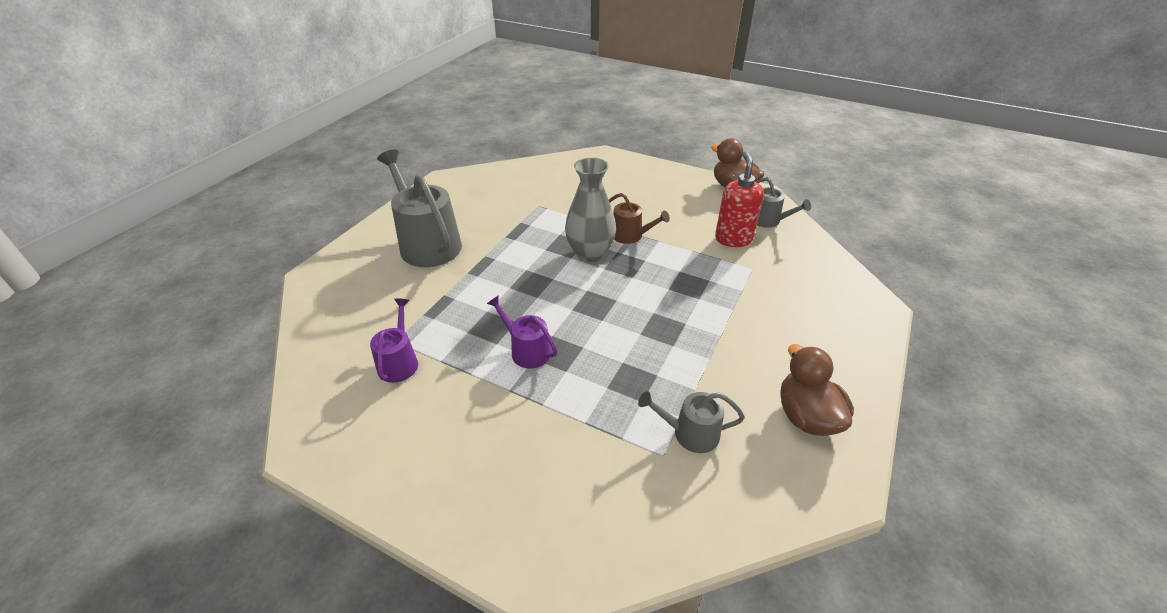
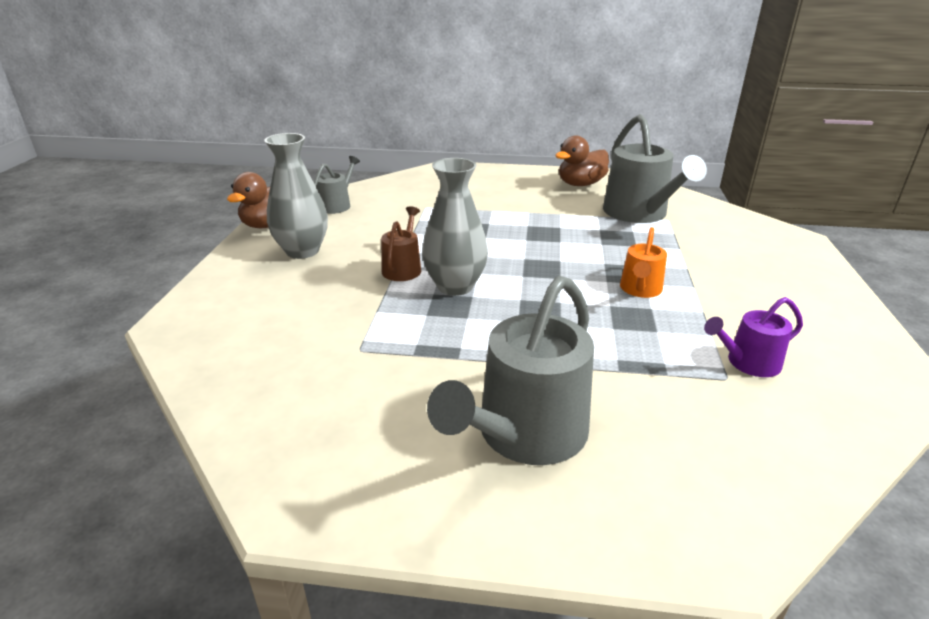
camera: 110 degrees left, 10 degrees down
purple watering can [487,295,557,369] -> orange watering can [620,227,667,298]
grey watering can [638,391,745,453] -> grey watering can [603,114,707,223], size x1.89
red soap dispenser [715,152,764,247] -> none
none -> grey vase [264,133,328,259]

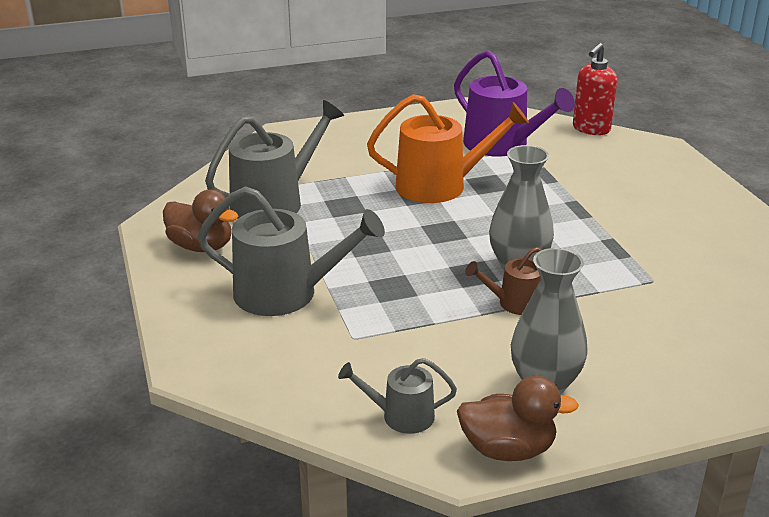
camera: 115 degrees left, 0 degrees up
grey watering can [427,276,594,465] -> grey watering can moved to [197,186,385,316]
orange watering can [620,227,667,298] -> orange watering can [367,94,529,203], size x1.89
purple watering can [704,297,803,377] -> purple watering can [454,50,575,157], size x1.89
none -> red soap dispenser [573,43,617,135]

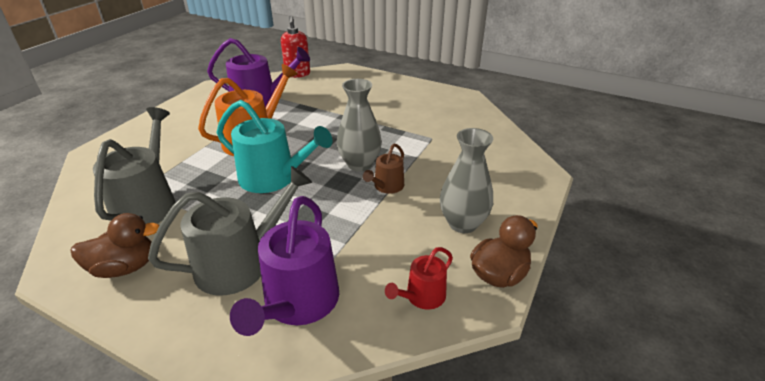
camera: 45 degrees left, 5 degrees up
grey watering can [338,358,457,434] -> red watering can [385,247,453,310]
none -> turquoise watering can [217,100,332,193]
none -> purple watering can [230,196,339,336]

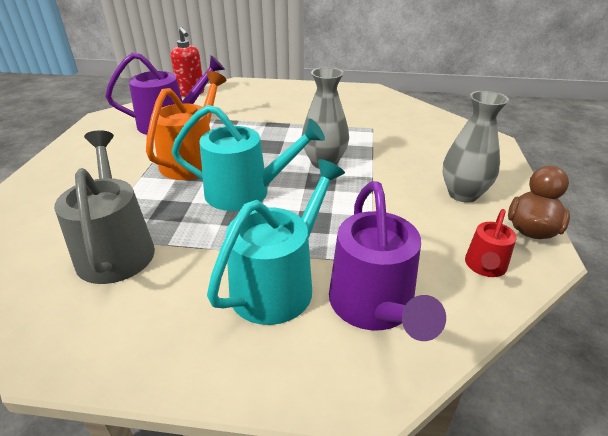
camera: 20 degrees left, 0 degrees up
brown duck [70,213,160,278] -> none
grey watering can [148,166,312,296] -> turquoise watering can [207,159,345,325]
brown watering can [363,144,404,194] -> none

